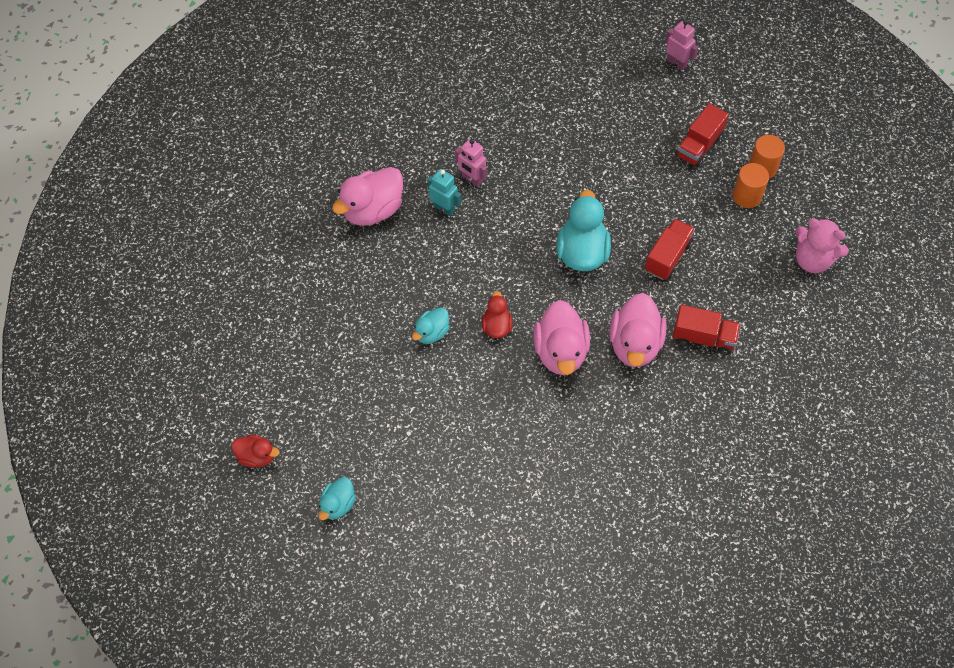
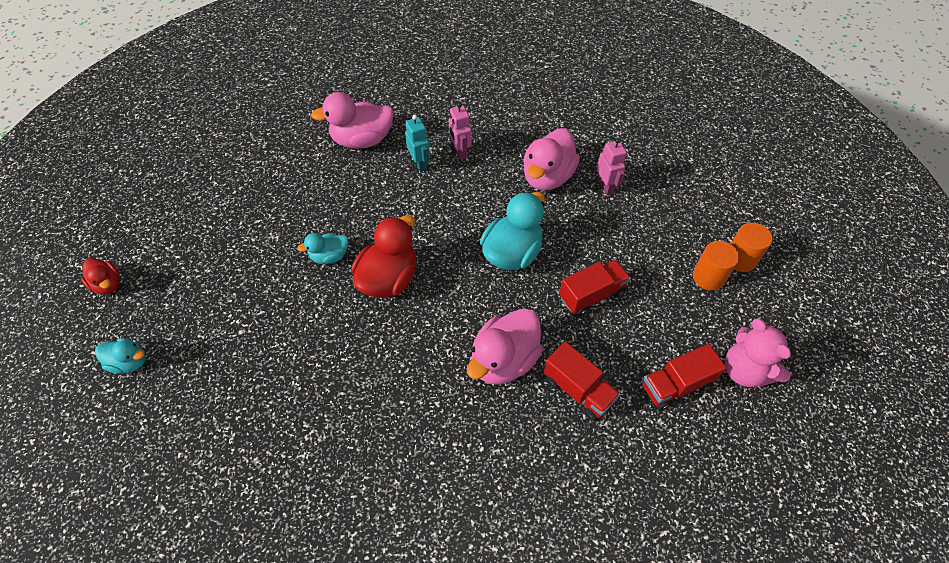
camera: 30 degrees right, 5 degrees down
turquoise duck [319,477,356,520] -> turquoise duck turned 135 degrees counterclockwise [95,339,146,374]
red duck [482,291,513,338] -> red duck [351,215,416,298], size x1.79
pink duck [533,300,590,375] -> pink duck moved to [523,128,580,191]
pink robot [665,20,698,70] -> pink robot moved to [597,138,627,195]
red truck [675,103,729,167] -> red truck moved to [642,344,727,410]

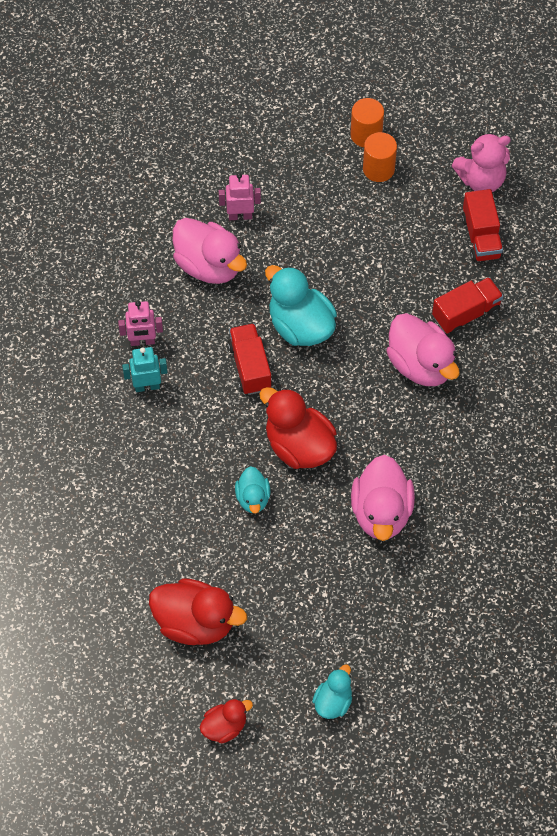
camera: 75 degrees left, 5 degrees up
pink duck [311,92,394,149] -> pink duck moved to [351,455,415,541]
red truck [559,260,631,316] -> red truck moved to [228,323,272,395]
none -> red duck [149,578,247,645]

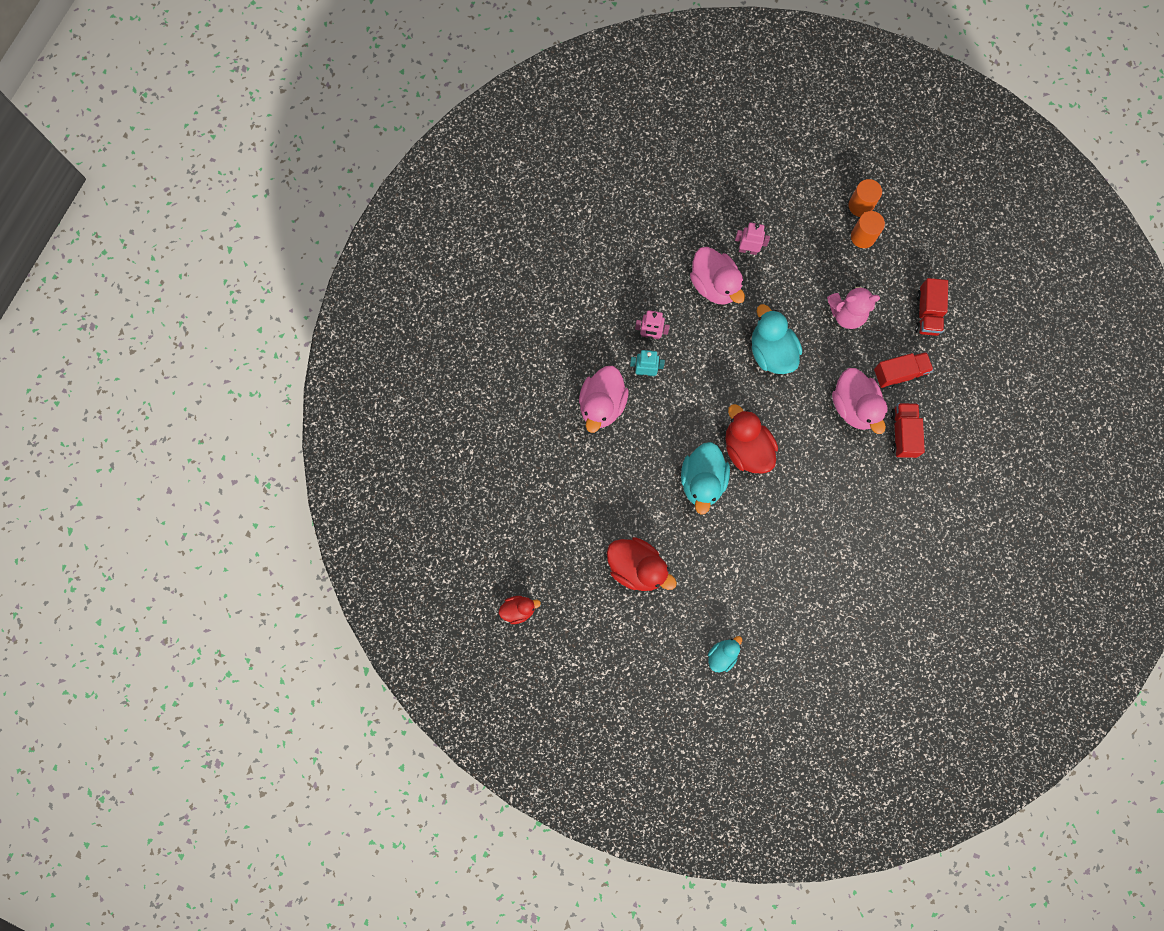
camera: 15 degrees right, 15 degrees up
red duck [200,699,253,744] -> red duck moved to [499,596,541,624]
red truck [228,323,272,395] -> red truck moved to [890,403,925,458]
turquoise duck [235,466,270,514] -> turquoise duck [681,442,730,515], size x1.79
pink duck [351,455,415,541] -> pink duck moved to [579,366,629,433]
pink teddy bear [451,133,511,192] -> pink teddy bear moved to [827,284,880,329]

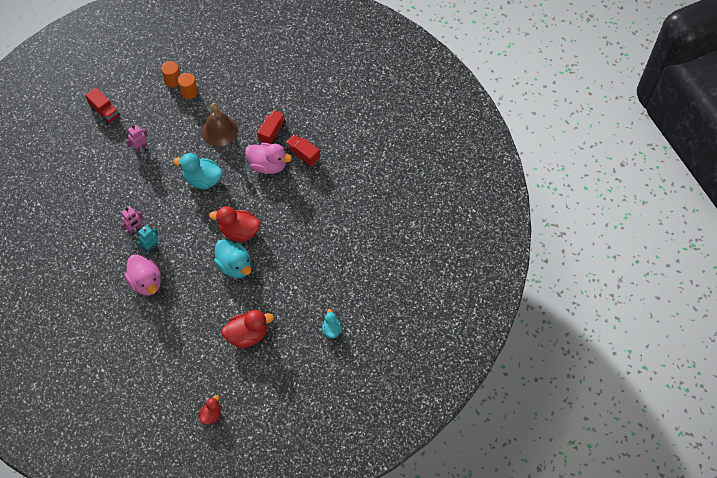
camera: 50 degrees left, 15 degrees down
pink duck [690,247,745,304] -> none
pink teddy bear [827,284,880,329] -> brown bell [201,103,238,147]
red truck [915,278,948,336] -> red truck moved to [85,87,120,124]

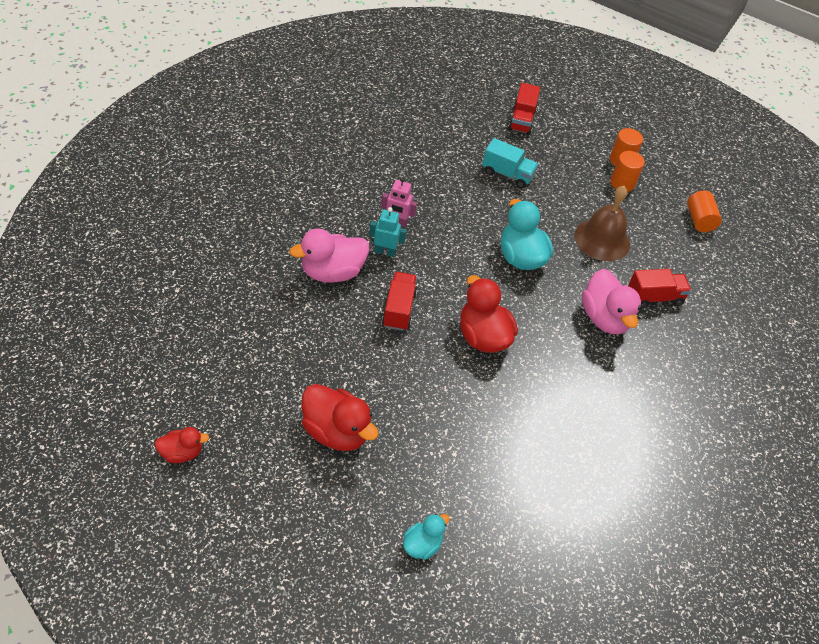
camera: 50 degrees right, 10 degrees down
pink duck [125,254,161,295] -> pink duck turned 45 degrees clockwise [289,228,369,283]
pink robot [126,125,148,152] -> turquoise truck [482,138,538,188]
turquoise duck [214,239,251,278] -> none
red truck [285,134,320,167] -> red truck moved to [382,272,417,331]
none -> orange cylinder [687,191,722,232]

